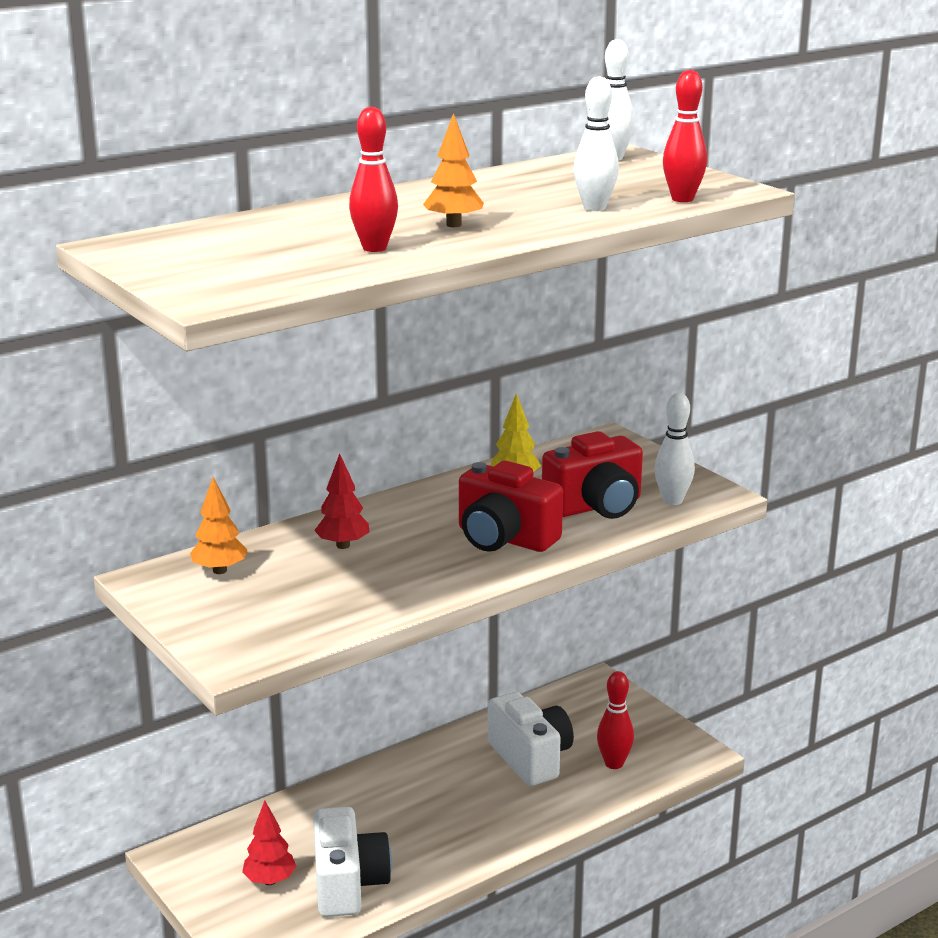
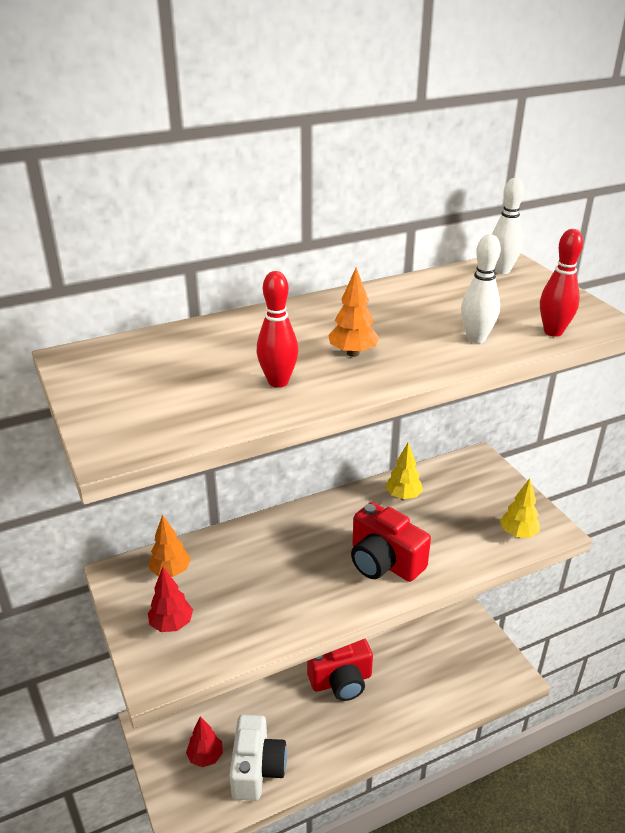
camera: 10 degrees right, 10 degrees up
red tree [314,453,369,549] -> red tree moved to [148,567,193,632]
white camera [488,692,574,786] -> none
red camera [542,431,643,519] -> red camera moved to [307,638,373,701]
red bowling pin [597,671,634,769] -> none
white bowling pin [655,393,695,505] -> yellow tree [500,478,540,538]

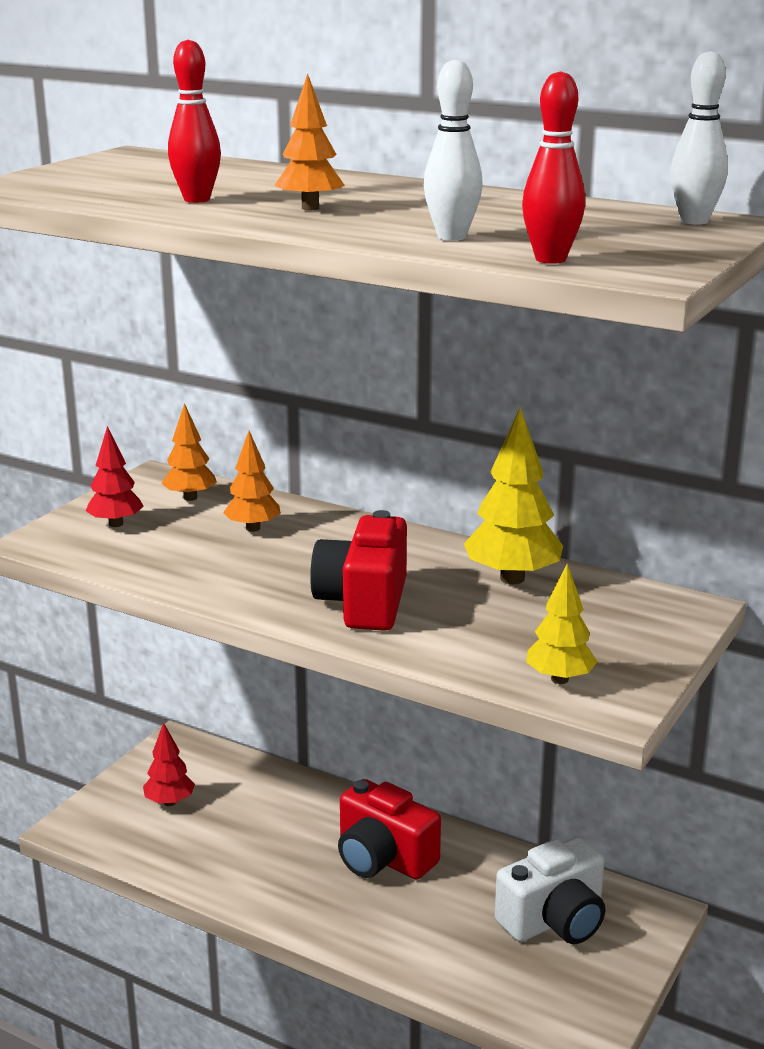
camera: 55 degrees right, 10 degrees down
white camera [229,715,287,801] -> white camera moved to [495,837,605,944]
yellow tree [385,442,423,499] -> yellow tree [464,408,563,584], size x1.60
none -> orange tree [223,431,281,532]

